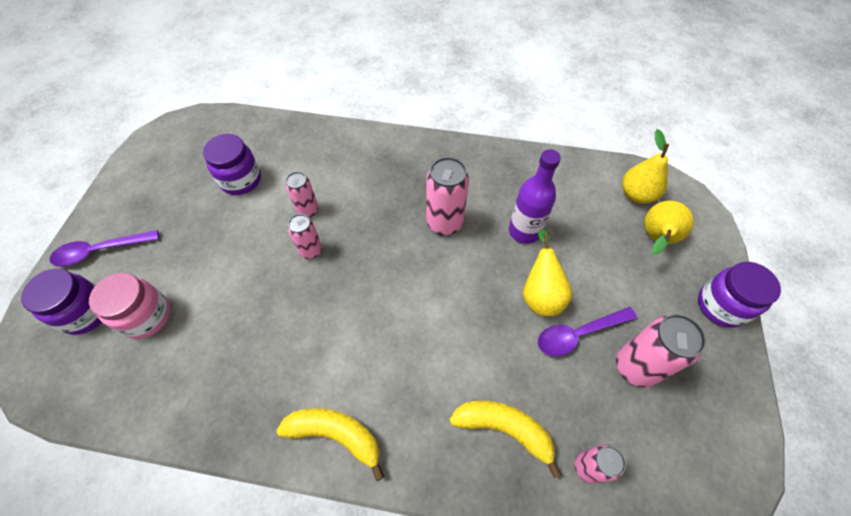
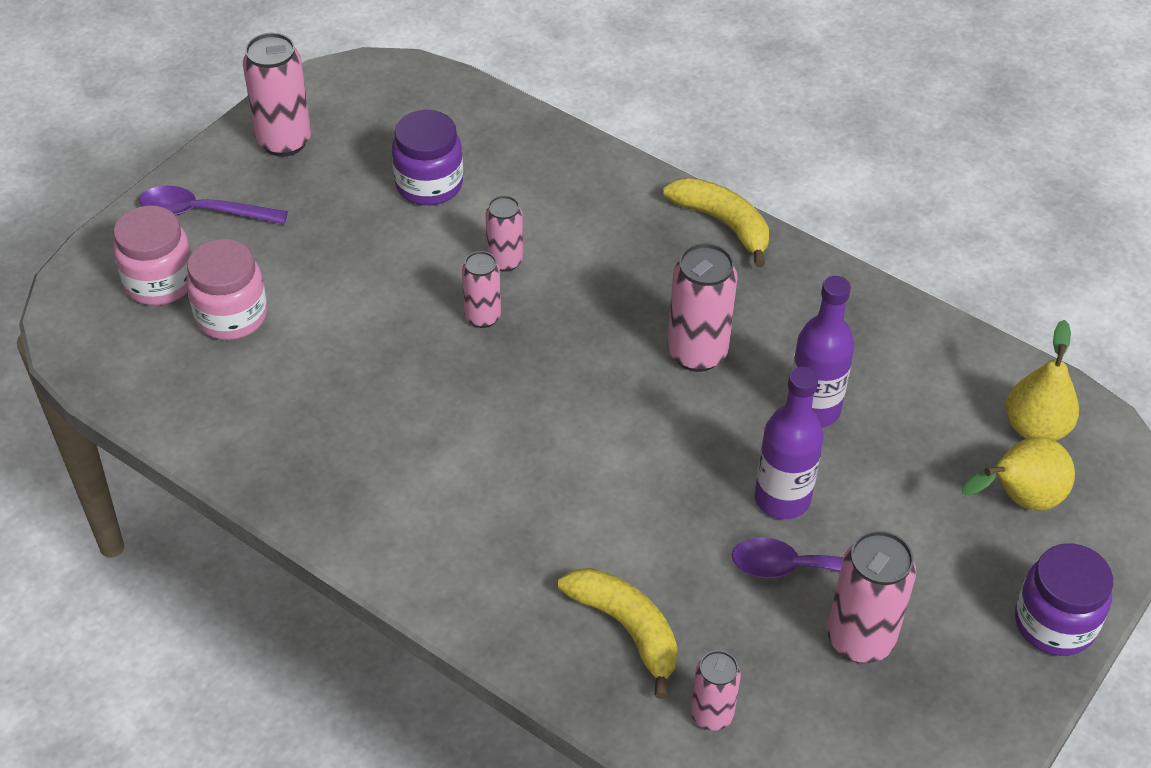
camera: 25 degrees right, 10 degrees down
purple jar [21,269,102,335] -> pink jar [114,205,191,305]
yellow banana [276,408,384,481] -> yellow banana moved to [663,177,769,267]
yellow pear [523,230,572,316] -> purple bottle [755,367,824,519]
none -> pink can [243,33,311,157]

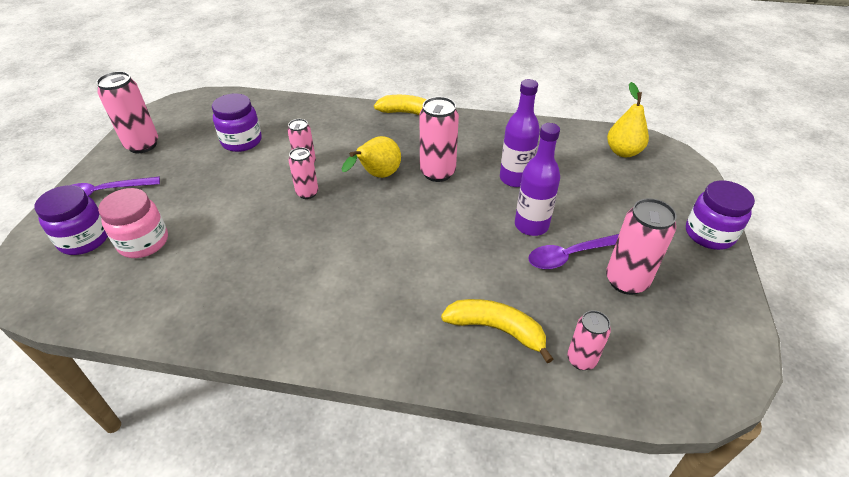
camera: 25 degrees left, 5 degrees down
pink jar [114,205,191,305] -> purple jar [34,185,108,255]
yellow pear [962,437,1075,511] -> yellow pear moved to [342,136,401,178]

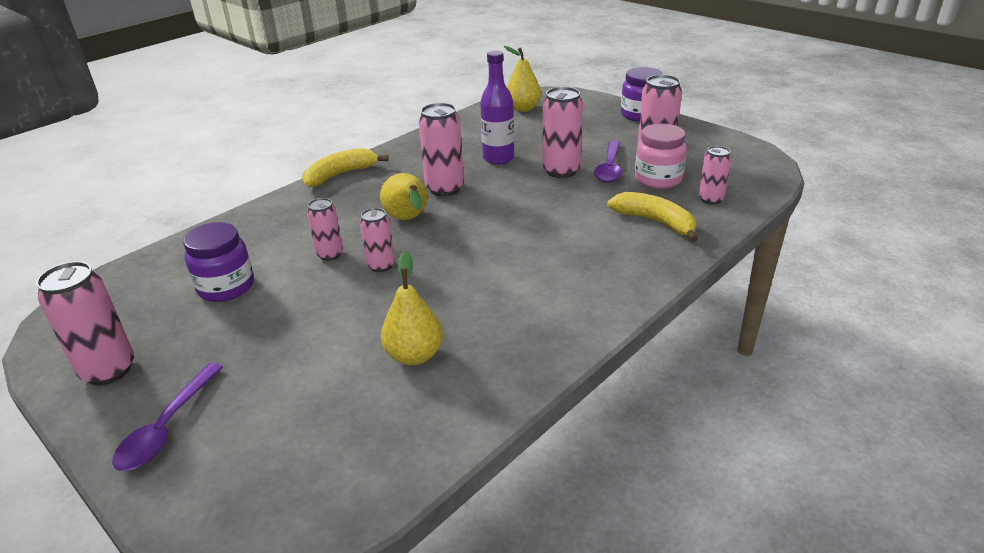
camera: 55 degrees left, 10 degrees down
purple jar [34,185,108,255] -> none
pink jar [98,188,168,258] -> pink jar moved to [635,123,687,189]
yellow banana [441,299,553,363] -> yellow banana turned 75 degrees clockwise [607,192,698,242]
purple bottle [515,123,560,236] -> pink can [542,87,583,178]
none -> yellow pear [381,251,443,365]

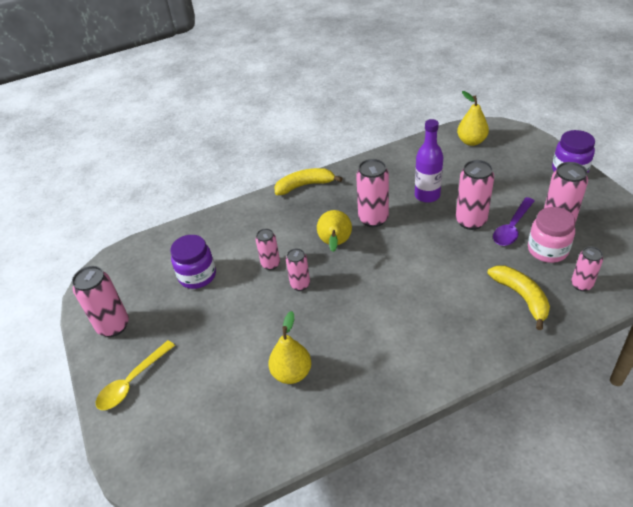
camera: 25 degrees right, 10 degrees up
purple spoon [112,363,223,471] -> yellow spoon [96,340,175,410]

